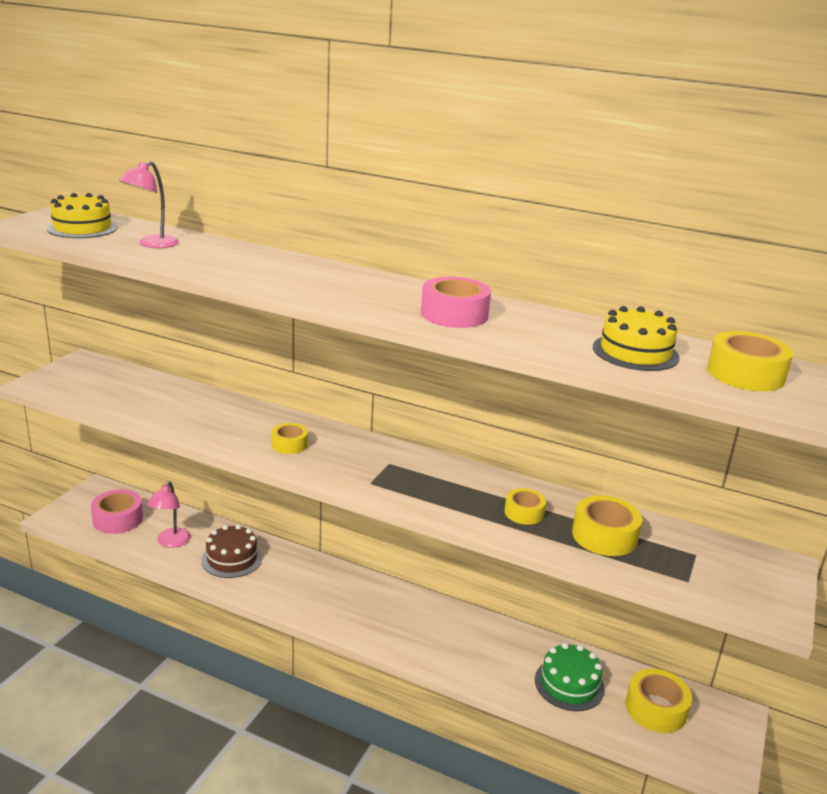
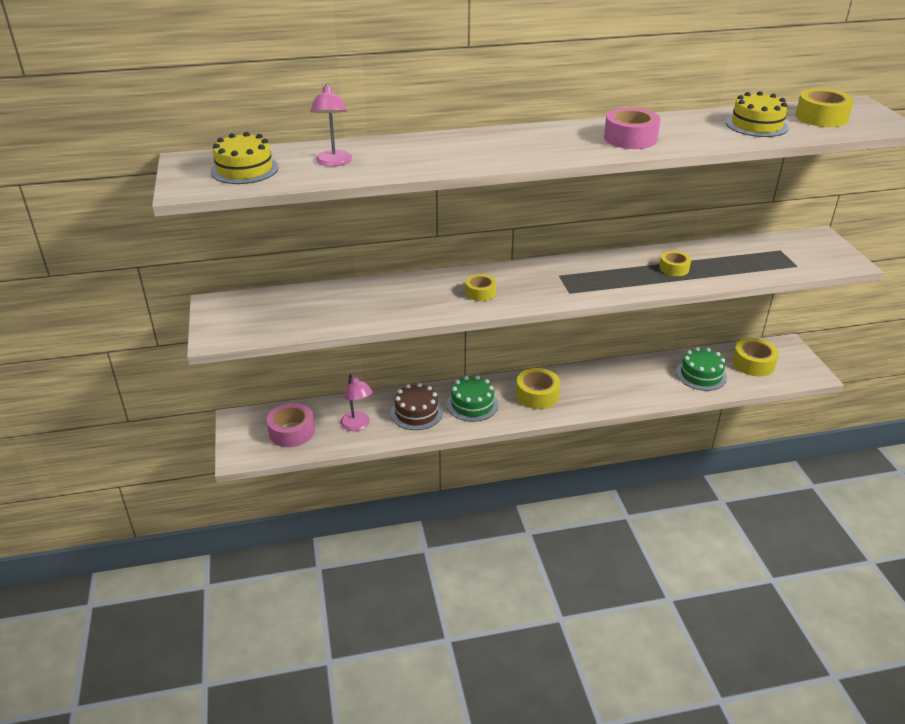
camera: 35 degrees left, 10 degrees up
yellow tape [572,495,642,556] -> yellow tape moved to [516,368,560,409]
none -> green cake [447,375,498,422]

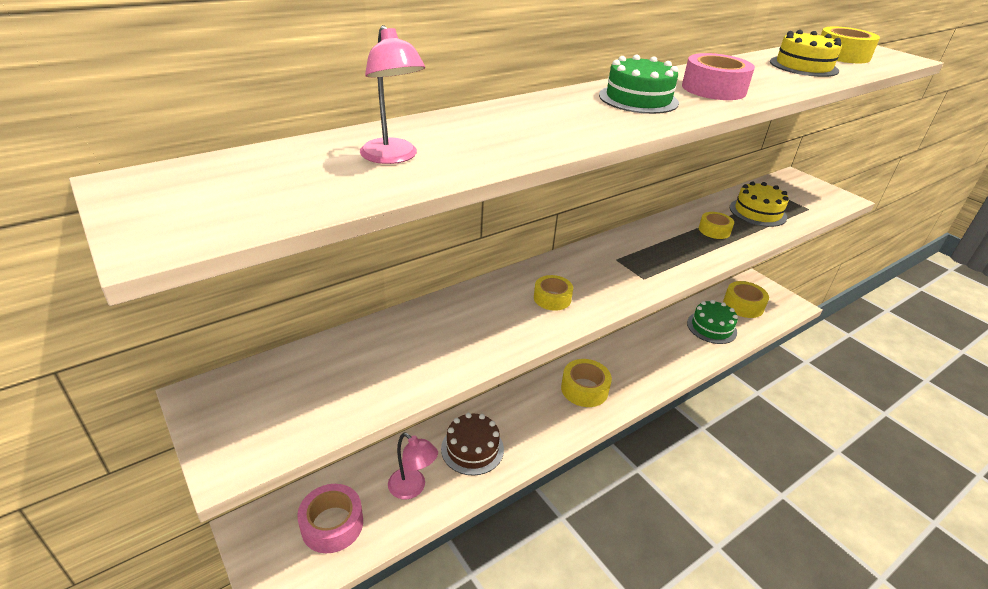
camera: 25 degrees left, 0 degrees up
yellow cake [210,132,279,184] -> yellow cake moved to [730,181,789,227]
green cake [447,375,498,422] -> green cake moved to [599,55,679,114]

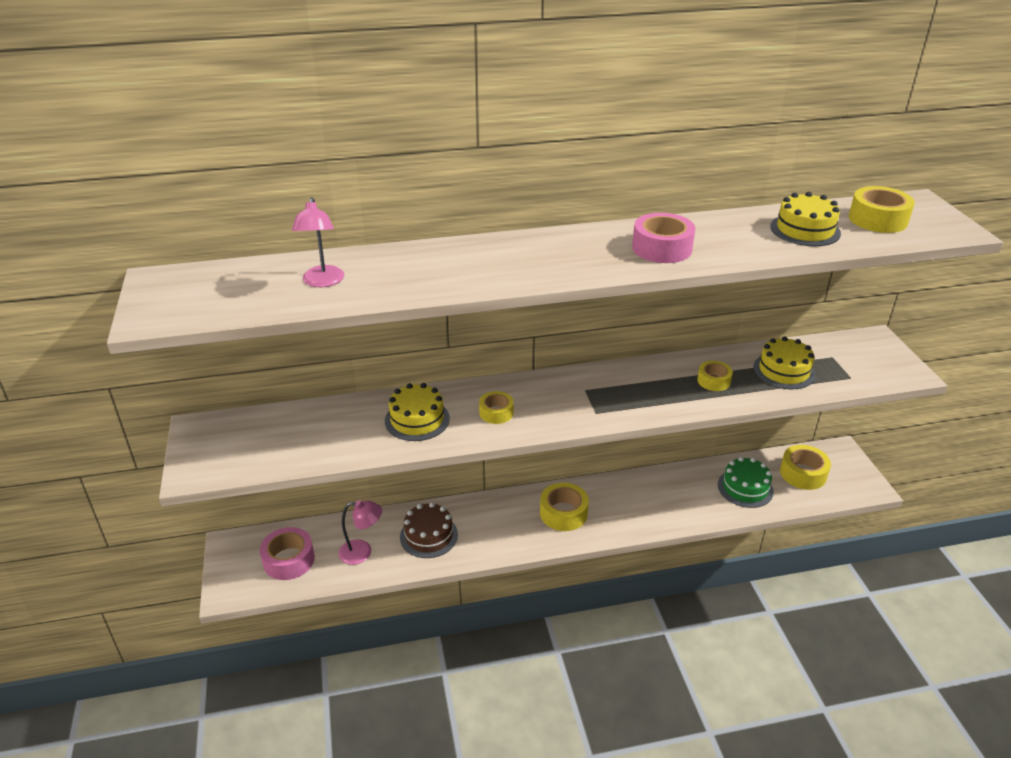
camera: 25 degrees right, 0 degrees up
pink lamp [388,433,438,500] -> pink lamp turned 60 degrees counterclockwise [338,500,382,565]
green cake [599,55,679,114] -> none
none -> yellow cake [385,383,450,441]

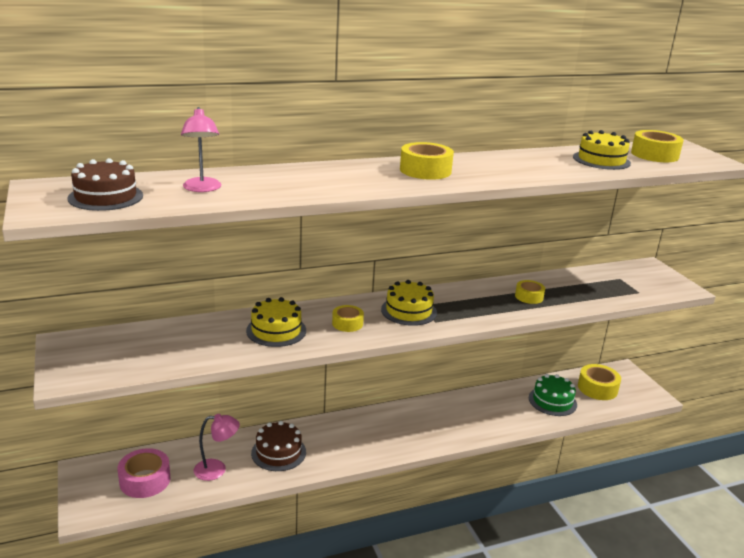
camera: 10 degrees left, 10 degrees down
yellow tape [540,483,589,531] -> yellow tape moved to [400,142,454,180]
pink tape [632,213,696,263] -> none
yellow cake [753,336,816,389] -> yellow cake moved to [381,280,437,326]
none -> brown cake [67,158,143,211]

